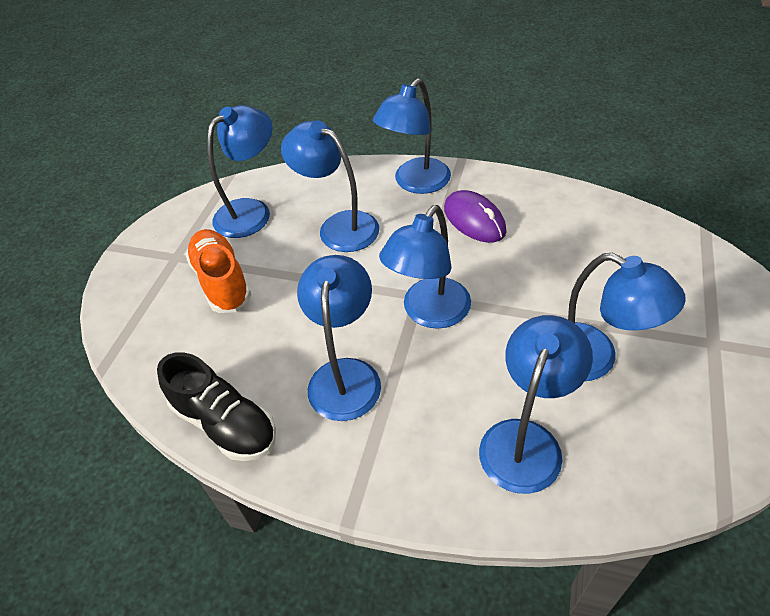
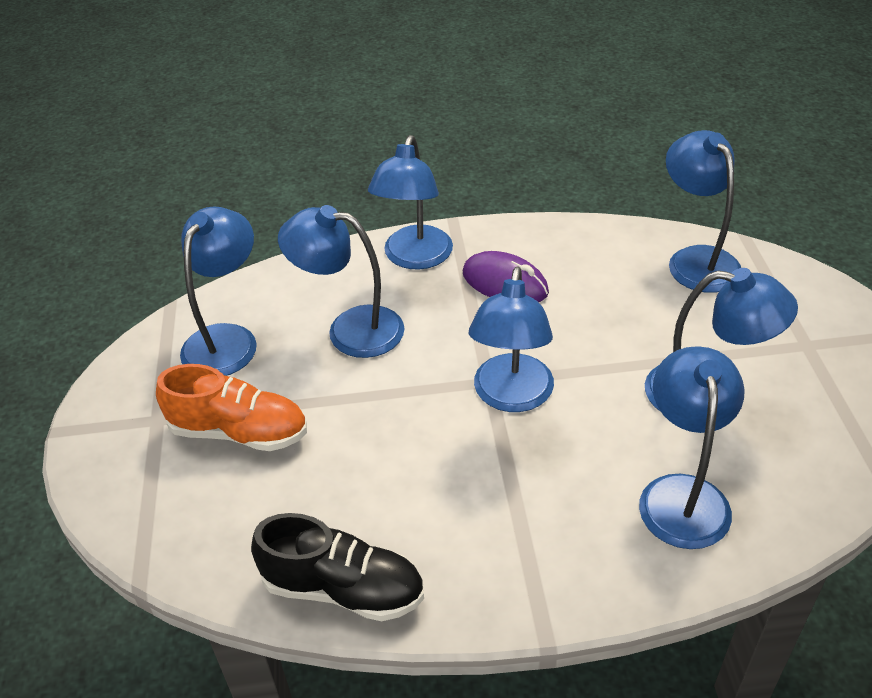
camera: 25 degrees left, 5 degrees down
orange shoe [186,229,251,313] -> orange shoe turned 150 degrees clockwise [156,364,307,451]
blue lamp [297,255,381,421] -> blue lamp moved to [666,130,741,293]

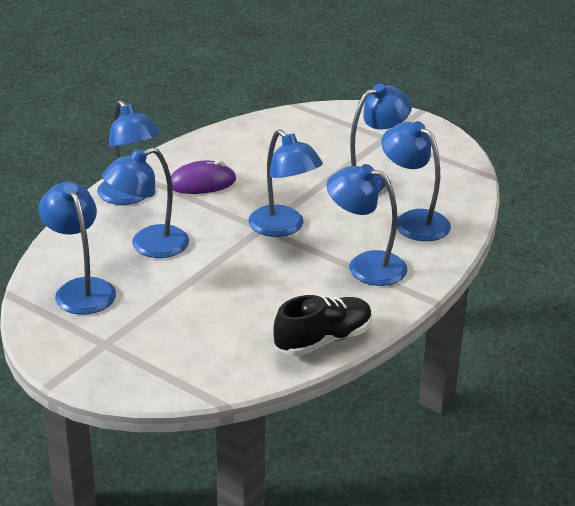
camera: 50 degrees left, 10 degrees down
orange shoe [156,364,307,451] -> none
blue lamp [666,130,741,293] -> blue lamp moved to [327,164,408,286]

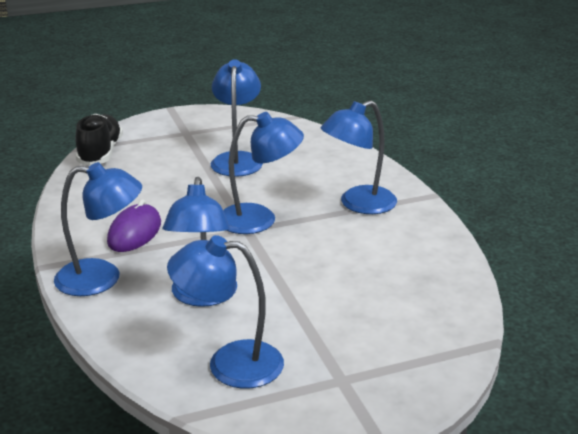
camera: 55 degrees left, 5 degrees down
black shoe [273,295,372,356] -> black shoe moved to [75,114,123,165]
blue lamp [381,121,451,241] -> none

